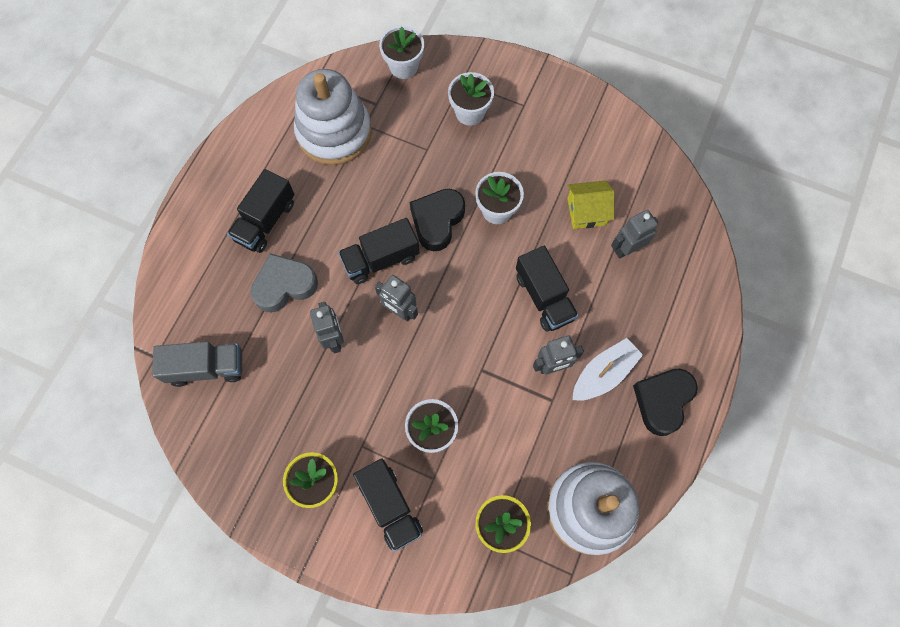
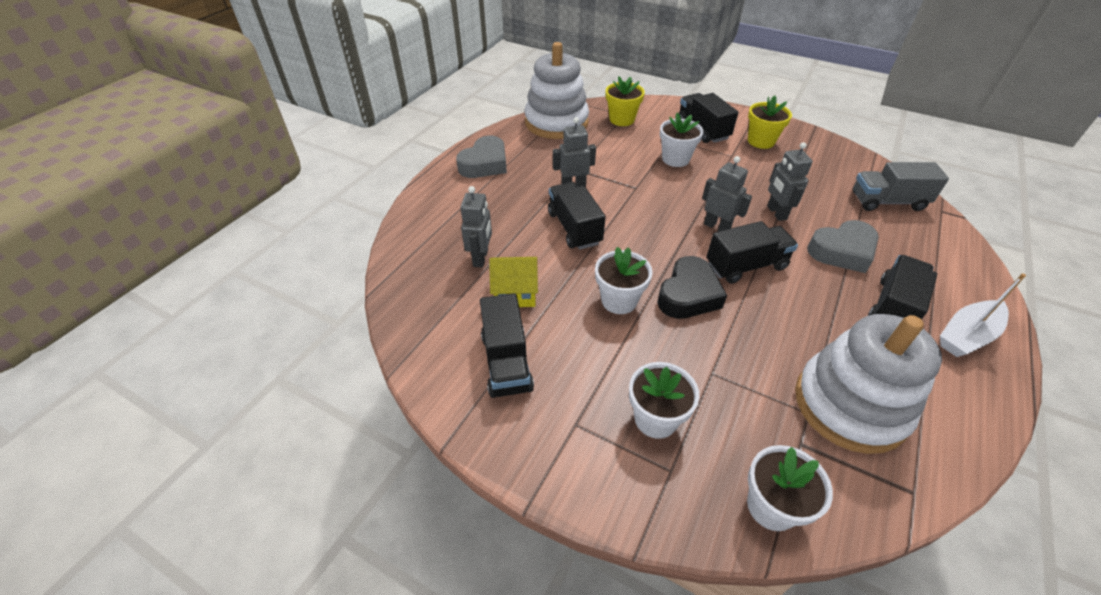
camera: 175 degrees left, 25 degrees down
white boat [573,338,643,401] -> white boat moved to [940,273,1026,357]
grey robot [611,210,658,259] -> grey robot turned 60 degrees counterclockwise [461,186,492,267]
black heart [633,369,698,436] -> grey heart [456,136,507,178]
none -> black truck [480,293,534,398]

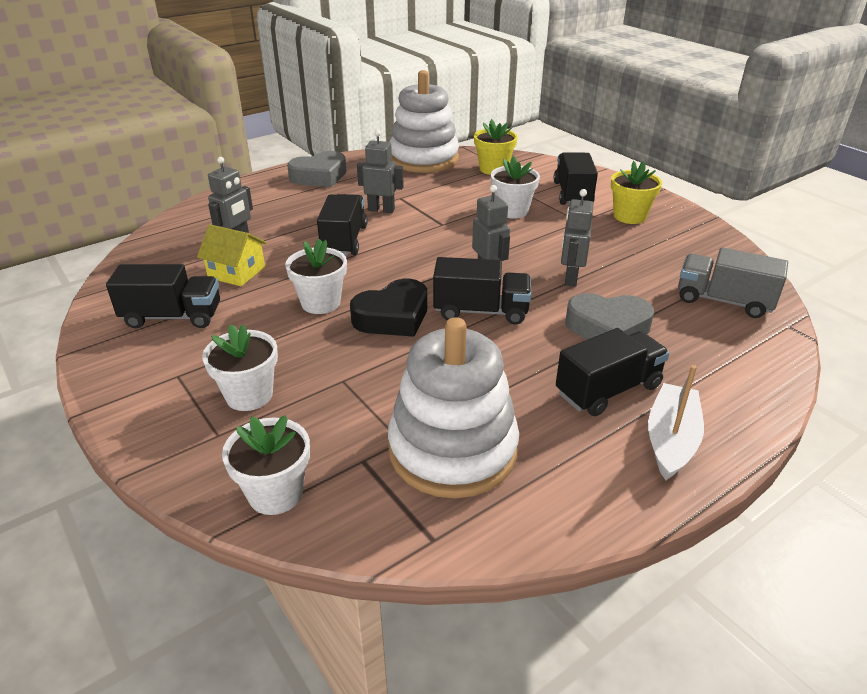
camera: 25 degrees right, 10 degrees down
black truck [480,293,534,398] -> black truck turned 105 degrees counterclockwise [106,264,220,328]
white boat [940,273,1026,357] -> white boat turned 120 degrees clockwise [648,365,704,480]

